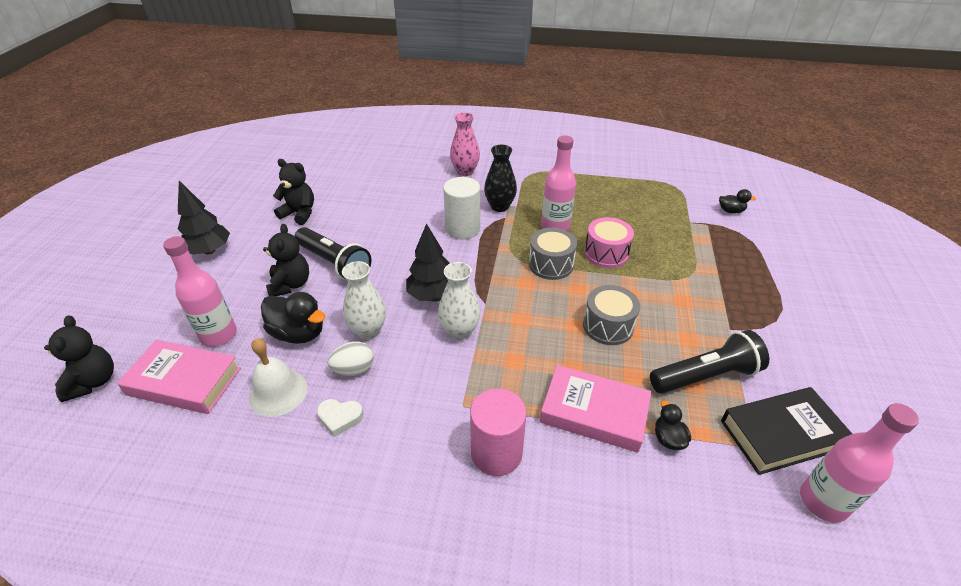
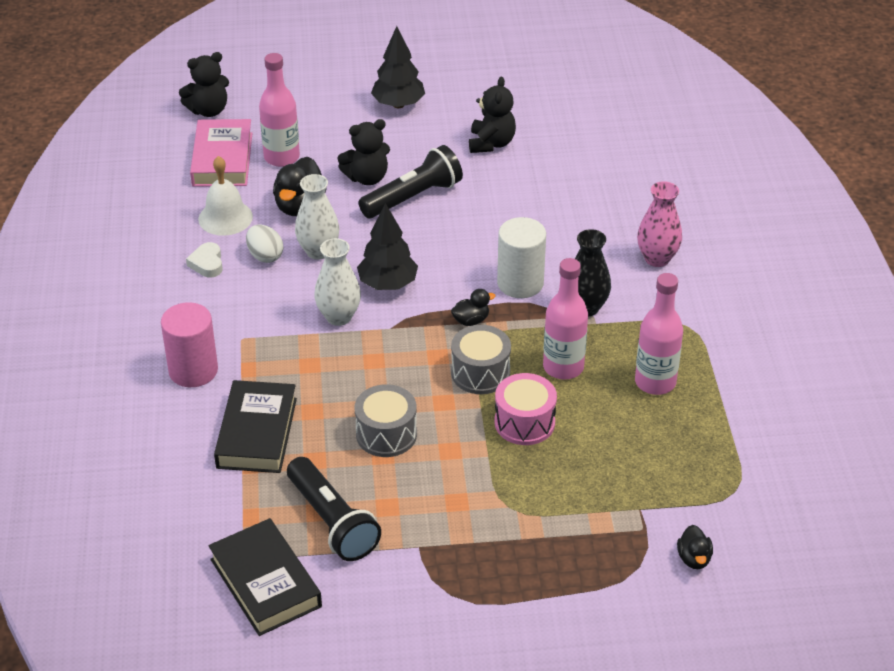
camera: 75 degrees right, 0 degrees up
black flashlight [294,227,371,280] -> black flashlight turned 150 degrees counterclockwise [358,145,463,218]
pink book [540,365,652,452] -> black book [214,380,297,473]
black duck [655,401,691,450] -> black duck moved to [451,289,495,326]
pink bottle [800,403,919,523] -> pink bottle moved to [635,273,683,395]

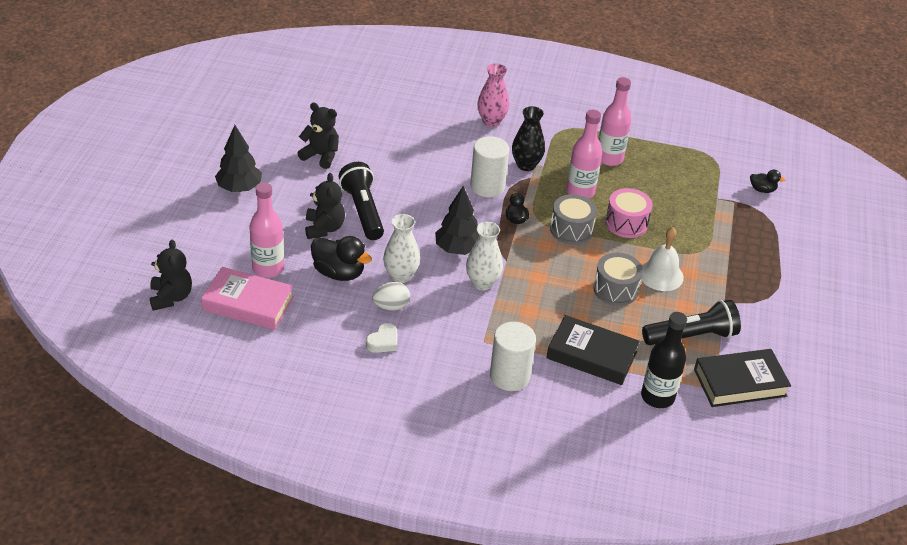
camera: 75 degrees left, 0 degrees up
pink cylinder [161,302,218,387] -> white cylinder [490,322,536,391]
white heart [186,242,223,278] -> white heart turned 60 degrees counterclockwise [366,323,397,353]
white bell [198,156,253,236] -> white bell moved to [641,227,684,291]
none -> black bottle [641,312,687,408]

